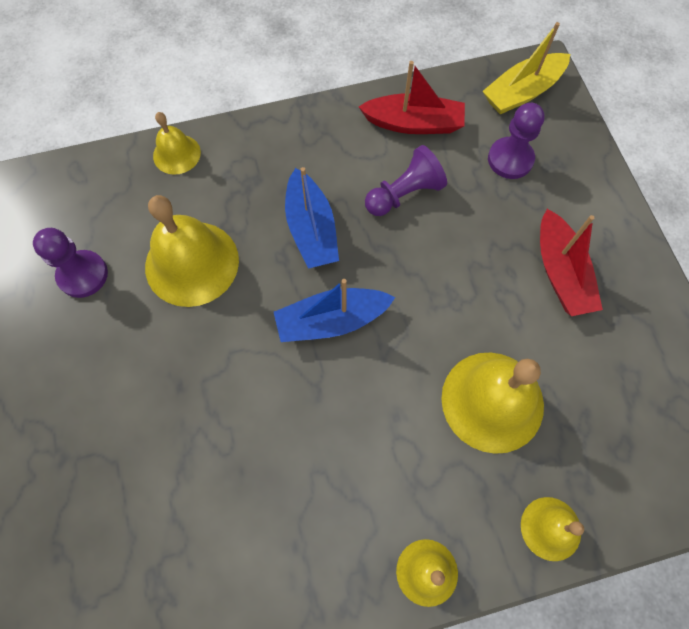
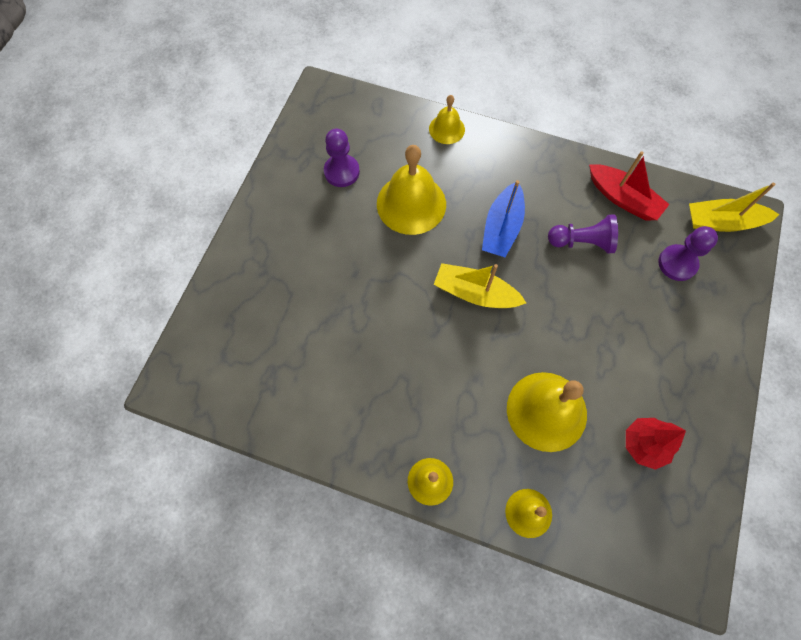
camera: 35 degrees right, 0 degrees up
blue boat [274,279,395,342] -> yellow boat [434,263,526,308]
red boat [540,209,603,316] -> none
none -> red tree [626,418,686,470]

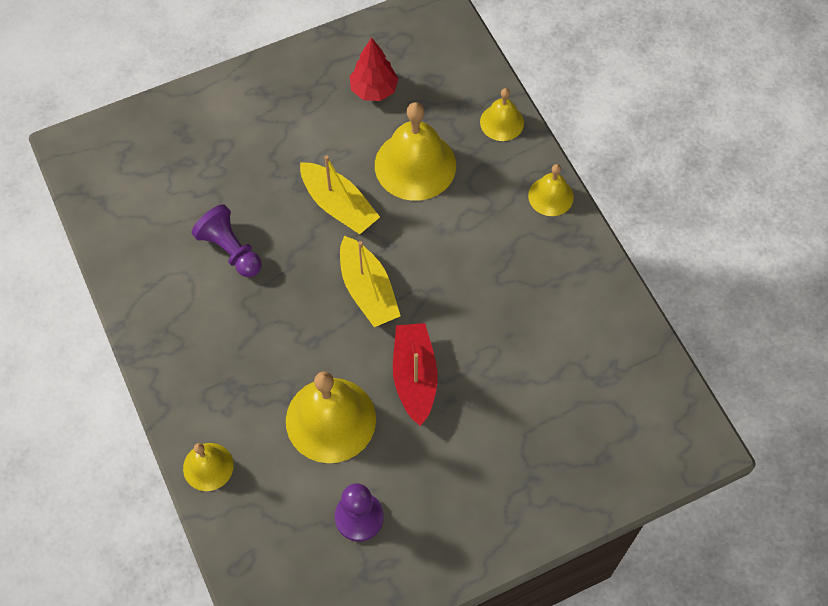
camera: 135 degrees left, 5 degrees down
blue boat [482,180,525,257] -> none
red boat [589,151,670,221] -> red boat moved to [393,323,438,426]
purple pawn [658,226,718,281] -> none
yellow boat [689,183,780,232] -> yellow boat moved to [300,155,380,234]

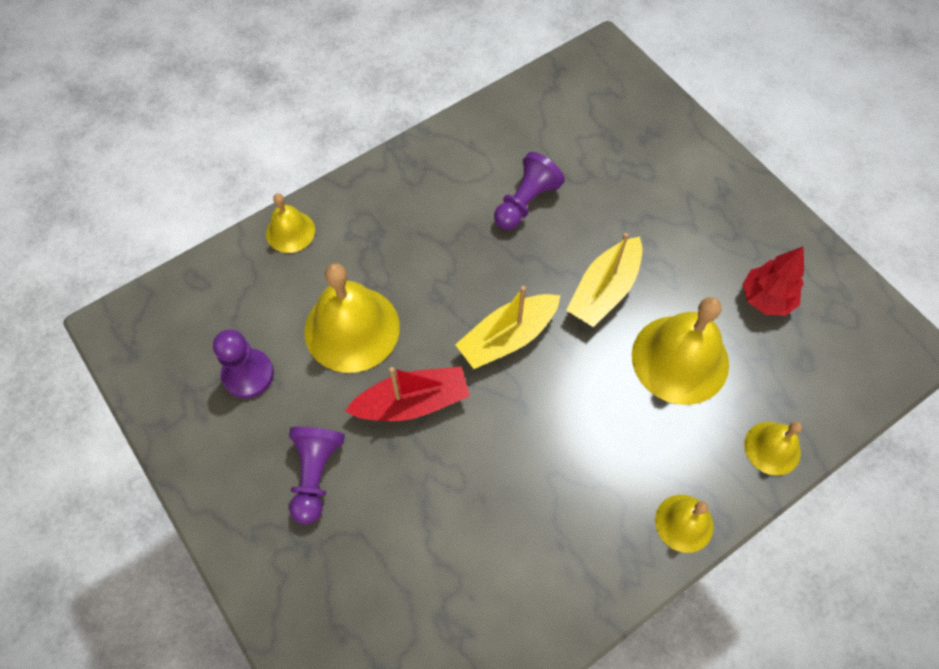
camera: 80 degrees right, 0 degrees up
none -> purple pawn [289,427,345,525]

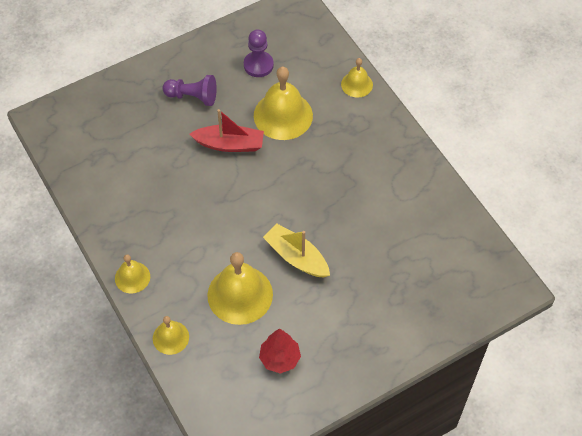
camera: 95 degrees right, 5 degrees down
red boat [345,366,470,421] -> red boat turned 75 degrees counterclockwise [190,109,264,152]
yellow boat [455,286,561,369] -> none
purple pawn [494,152,565,230] -> none

